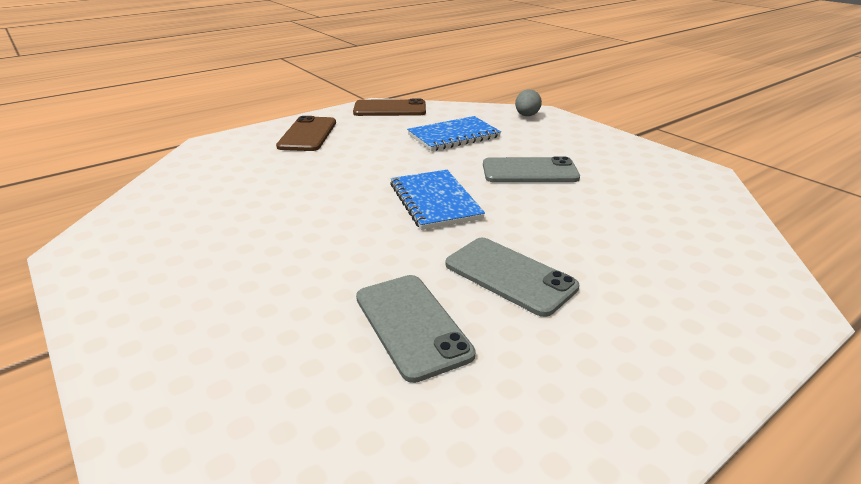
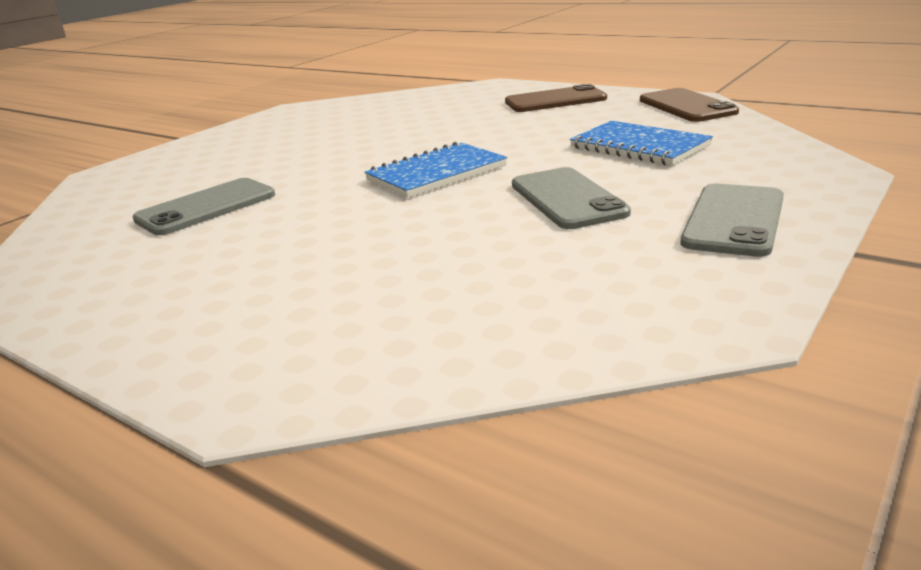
camera: 75 degrees right, 5 degrees down
grey phone [446,238,579,317] -> grey phone moved to [680,183,784,257]
grey egg [515,89,542,116] -> none

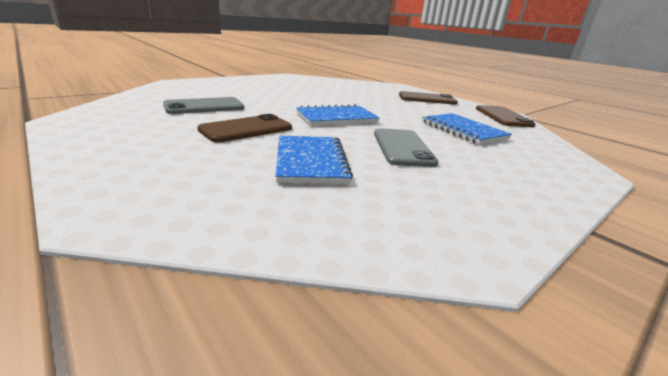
camera: 10 degrees right, 0 degrees up
grey phone [680,183,784,257] -> none
none -> brown phone [197,114,292,143]
none -> blue notebook [276,136,353,184]

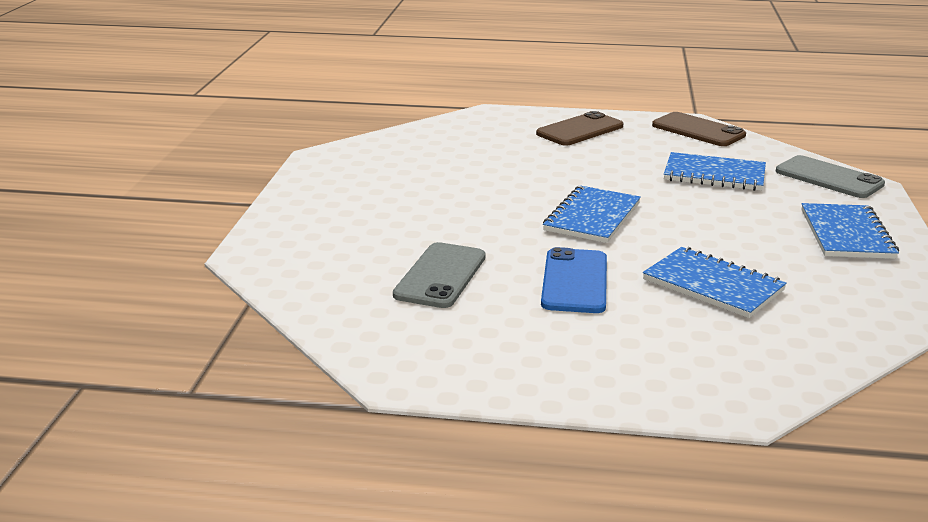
camera: 40 degrees left, 0 degrees up
brown phone [197,114,292,143] -> blue phone [541,247,607,313]
grey phone [374,128,439,167] -> grey phone moved to [776,155,885,198]
none -> blue notebook [801,203,899,259]

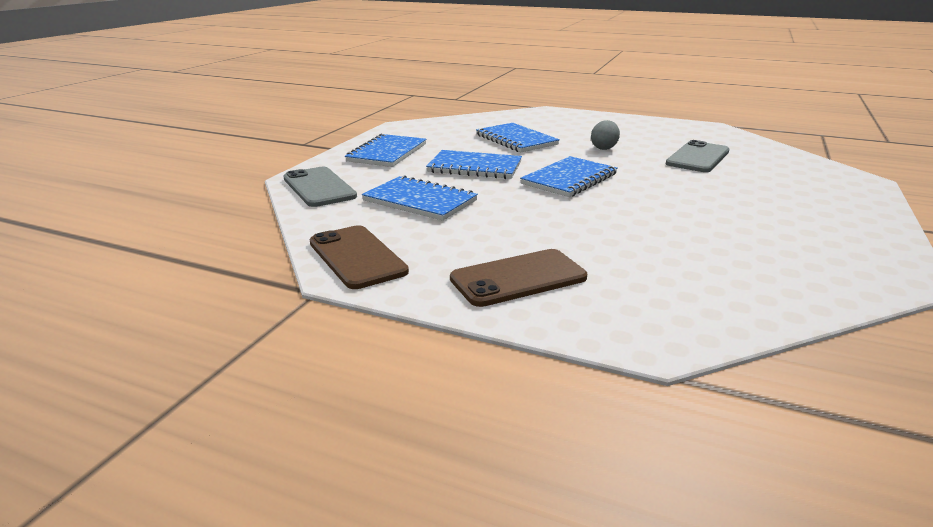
camera: 165 degrees left, 0 degrees up
blue phone [541,247,607,313] -> grey egg [591,120,620,150]
none -> blue notebook [426,150,522,179]

